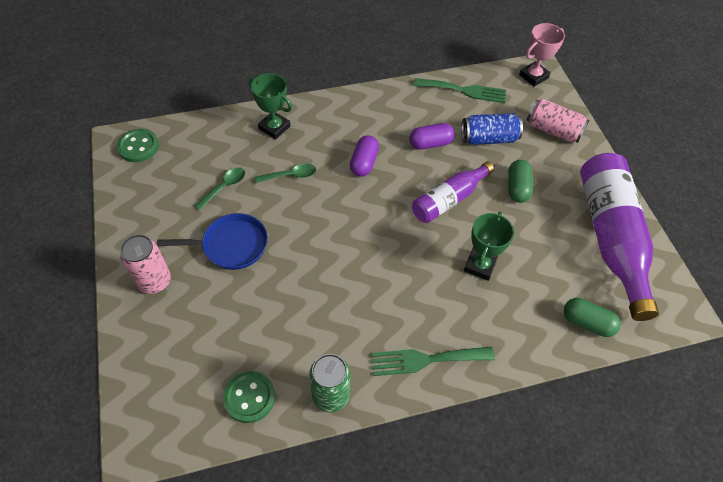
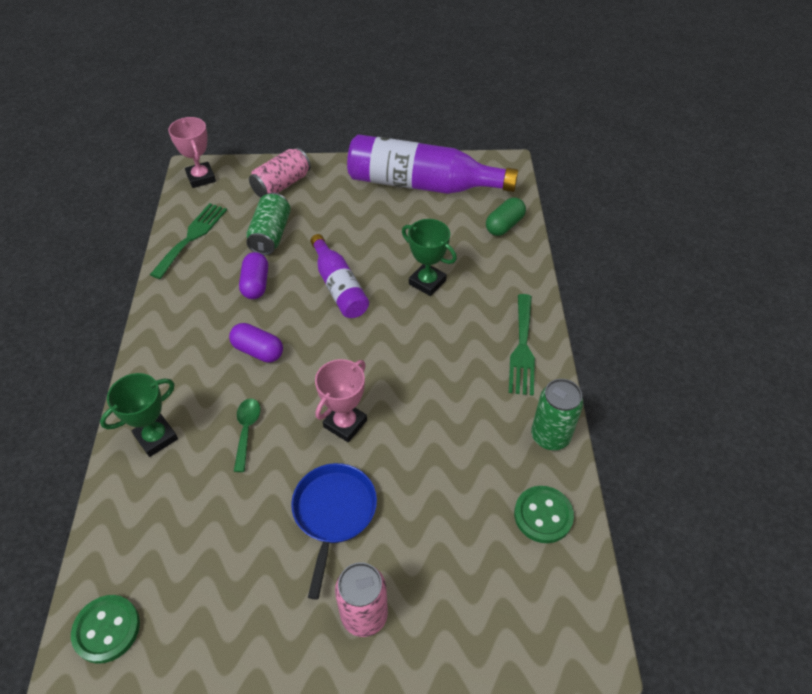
camera: 75 degrees left, 5 degrees down
green spoon [195,167,245,210] -> none
blue can [461,113,523,145] -> green can [246,193,291,255]
green capsule [508,160,533,203] -> none
none -> pink trophy [315,359,367,442]

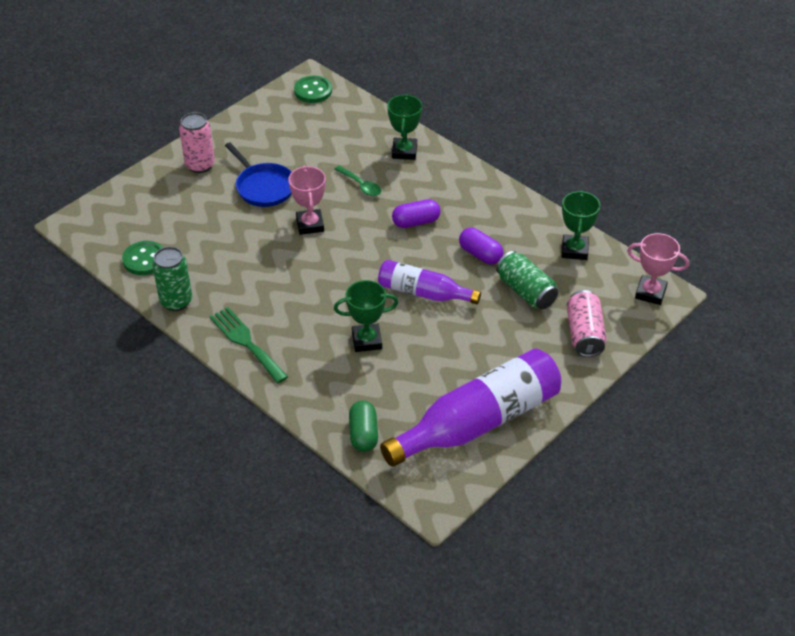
camera: 135 degrees right, 5 degrees down
green fork [150,203,227,279] -> green trophy [562,190,600,260]

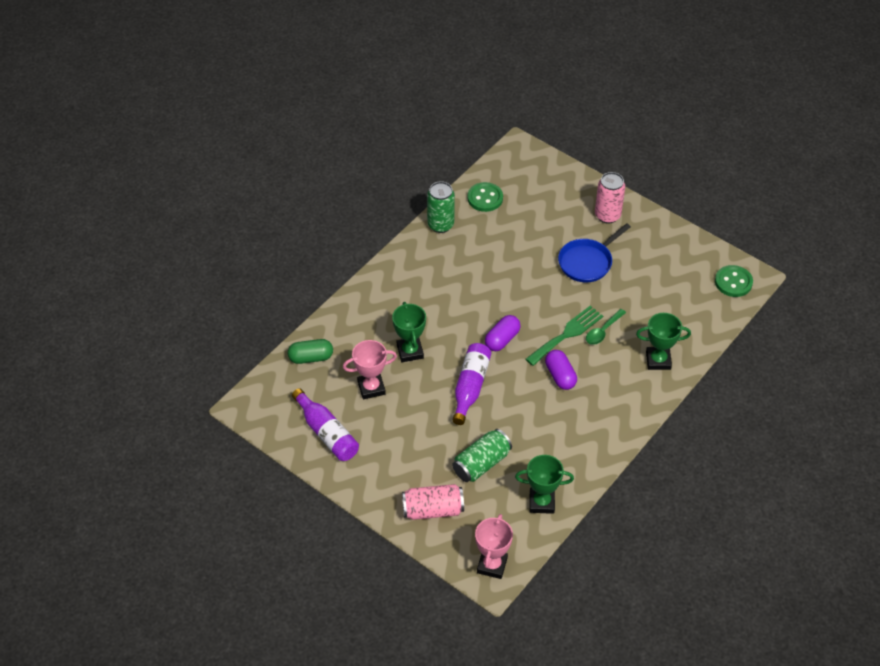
camera: 85 degrees right, 5 degrees up
green fork [210,307,288,383] -> green fork moved to [526,306,603,366]
pink trophy [288,166,326,235] -> pink trophy moved to [343,340,397,399]
purple bottle [380,348,562,467] -> purple bottle [292,388,359,461], size x0.58
purple capsule [459,228,503,265] -> purple capsule moved to [485,315,521,351]

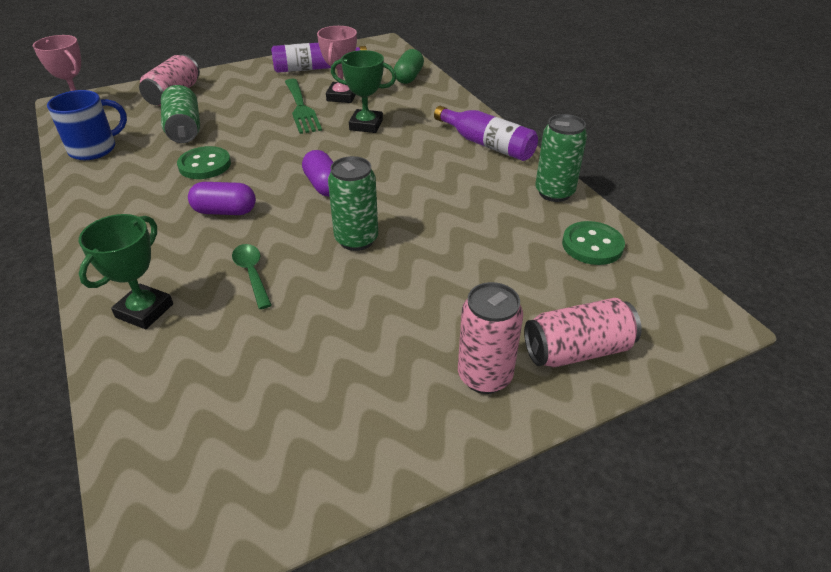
camera: 115 degrees right, 10 degrees down
purple bottle [453,343,491,425] -> purple bottle moved to [434,106,538,161]
green trophy [515,455,574,514] -> blue mug [47,90,127,160]
green fork [526,306,603,366] -> green fork moved to [285,79,322,134]
blue pan [558,223,631,282] -> none
green button [715,265,753,297] -> green button moved to [177,146,231,179]
none -> green can [328,156,378,251]
none -> pink can [524,298,642,367]

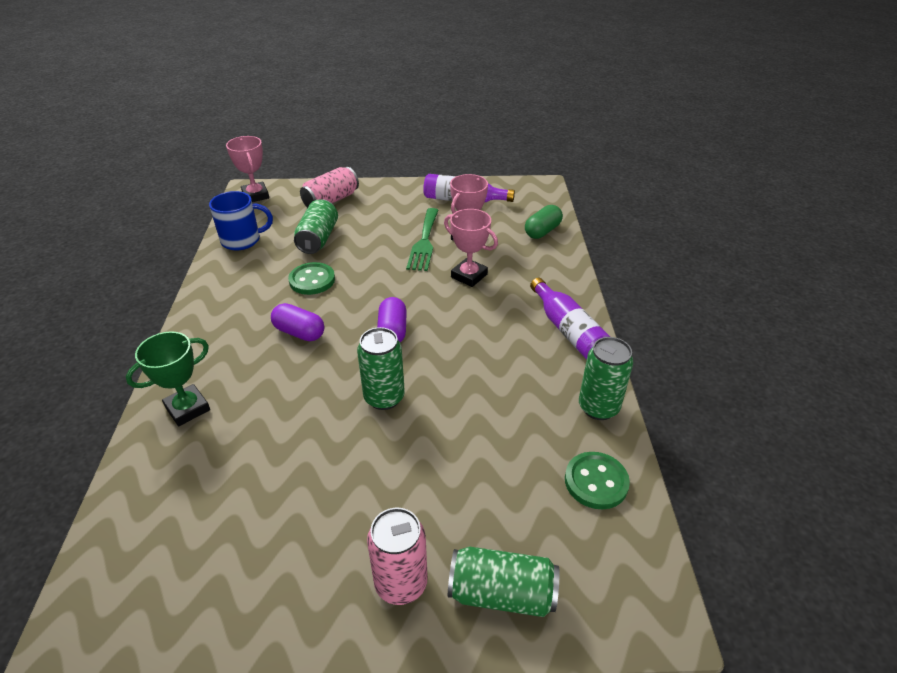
camera: 25 degrees right, 0 degrees up
green spoon [232,244,272,309] -> none
green trophy [331,50,397,133] -> pink trophy [444,209,498,287]
pink can [524,298,642,367] -> green can [448,546,560,617]

